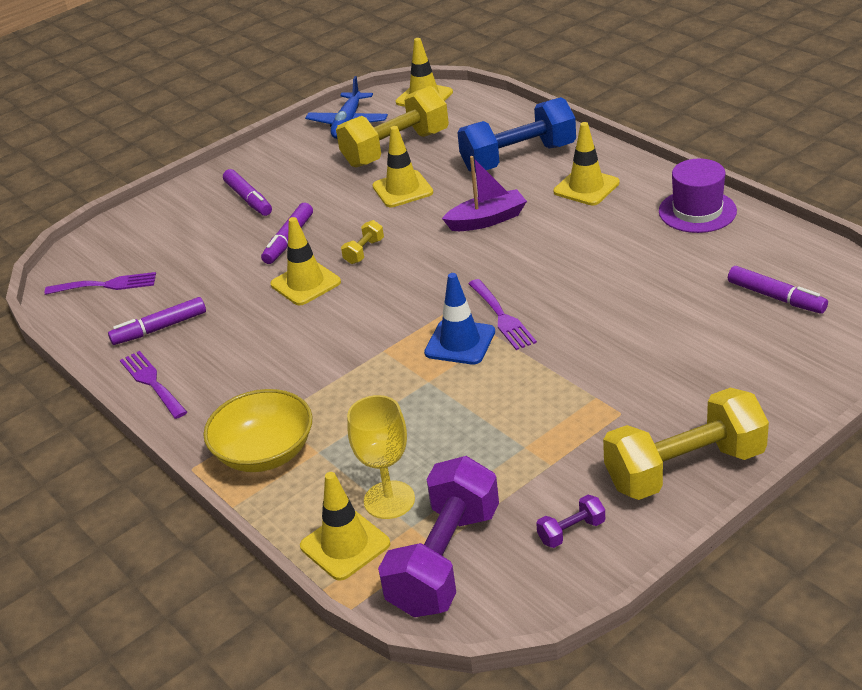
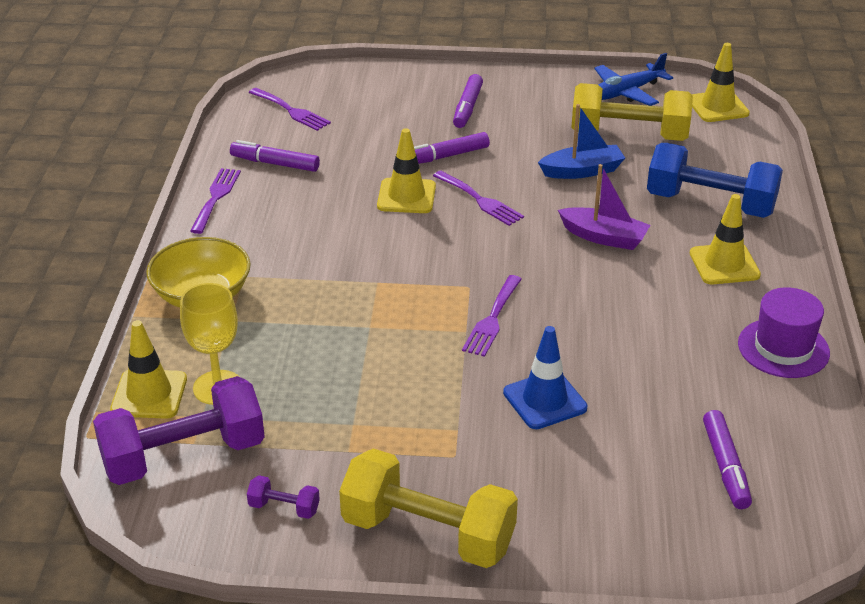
camera: 40 degrees right, 0 degrees up
yellow dumbbell [341,220,384,264] -> purple fork [433,171,524,226]
yellow traffic cone [372,126,433,207] -> blue boat [538,104,625,179]
blue traffic cone [424,273,495,365] -> blue traffic cone moved to [503,326,587,429]

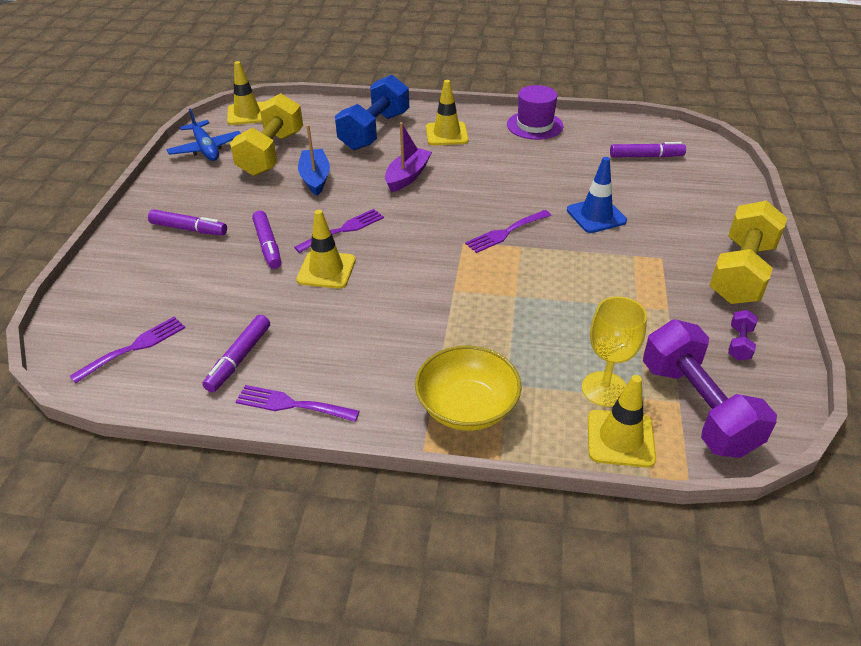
camera: 85 degrees left, 5 degrees up
purple fork [462,275,522,357] -> purple fork turned 120 degrees clockwise [465,210,551,253]

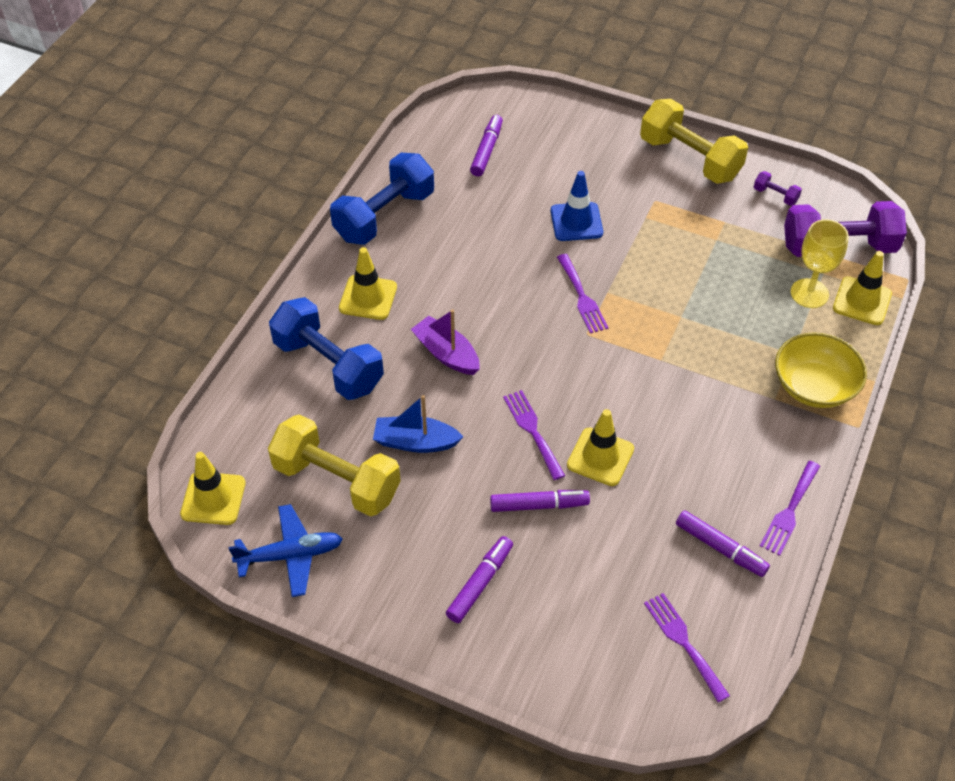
camera: 75 degrees left, 10 degrees up
purple hat [507,85,563,140] -> blue dumbbell [330,153,434,245]

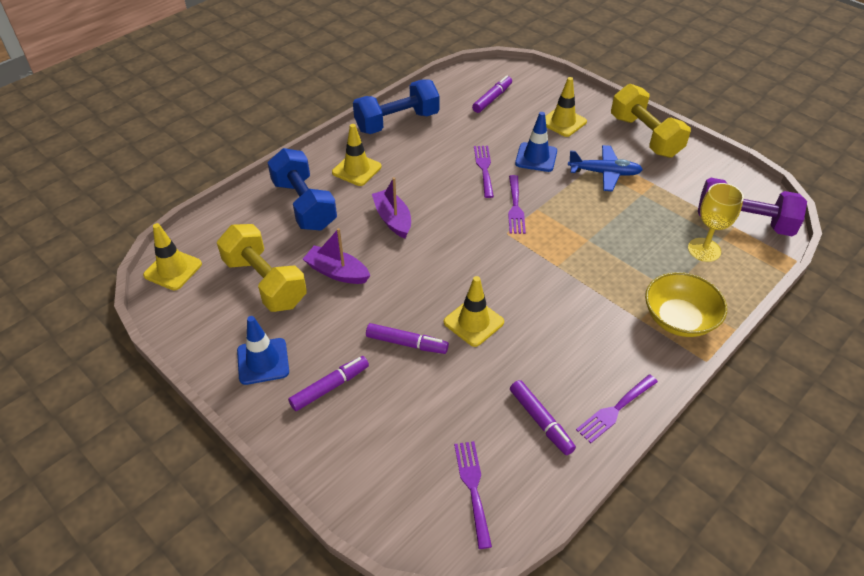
camera: 20 degrees right, 5 degrees down
blue plane [228,504,343,597] -> blue plane moved to [568,145,643,192]
blue boat [373,395,463,453] -> purple boat [303,228,370,284]
purple fork [503,390,565,480] -> purple fork moved to [474,146,494,198]
purple dumbbell [754,171,802,206] -> none
yellow traffic cone [833,251,892,325] -> yellow traffic cone moved to [545,77,587,137]
none -> blue traffic cone [237,316,289,385]

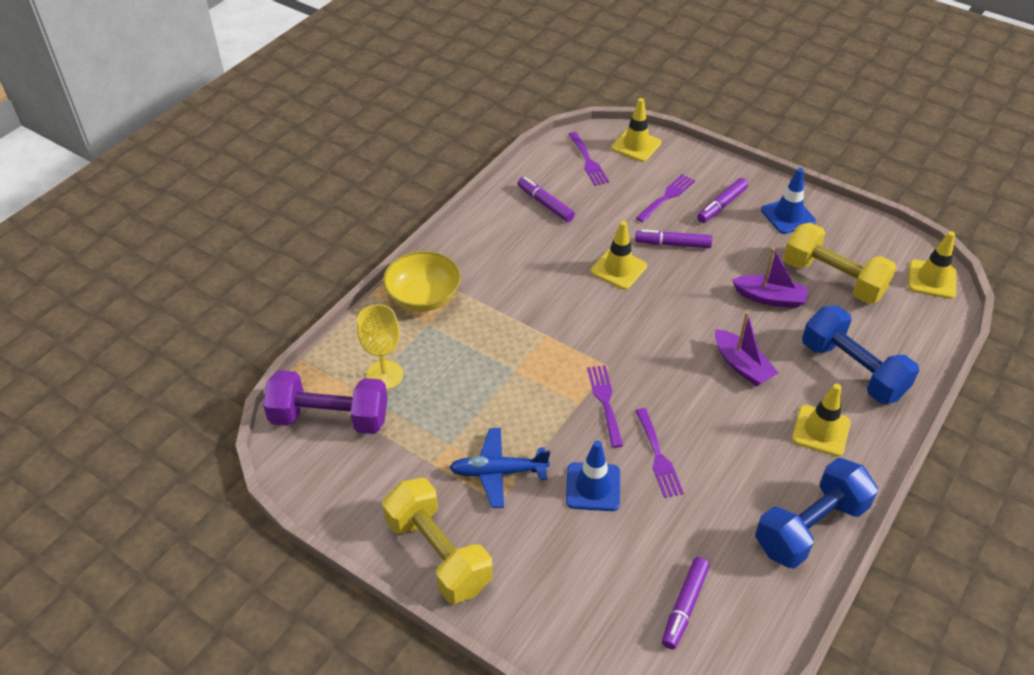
camera: 170 degrees right, 0 degrees up
yellow traffic cone [545,77,587,137] -> yellow traffic cone moved to [611,98,661,162]
purple fork [576,374,658,443] -> purple fork moved to [636,174,695,222]

